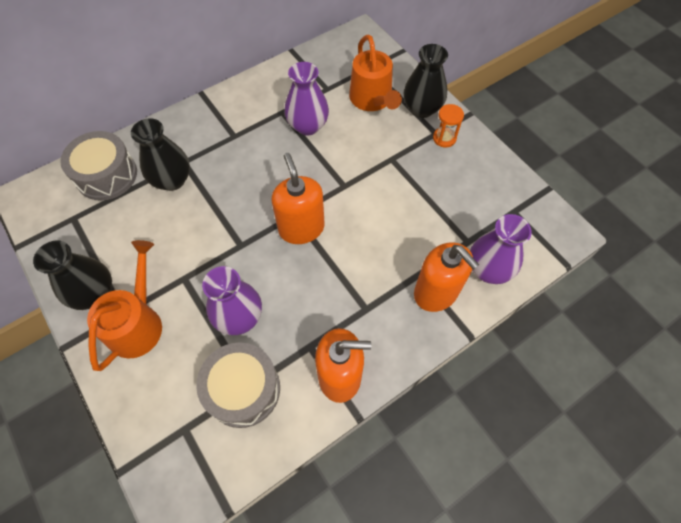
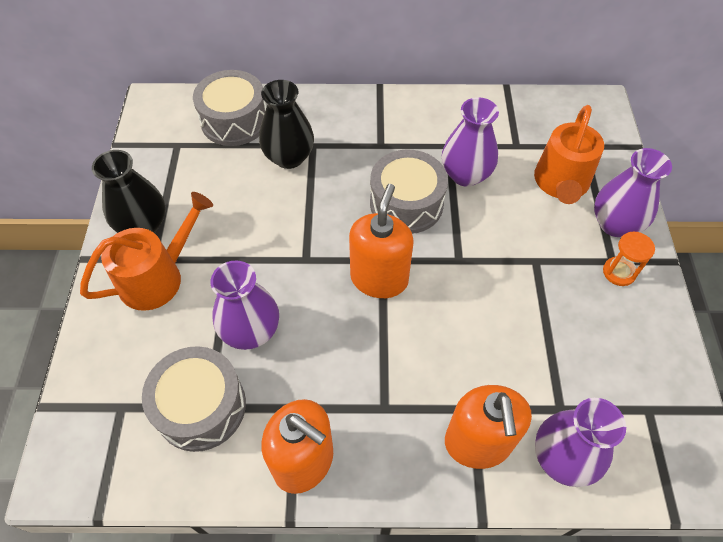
camera: 35 degrees right, 5 degrees down
black vase [404,44,448,118] -> purple vase [594,148,672,237]
none -> grey drum [370,149,448,234]

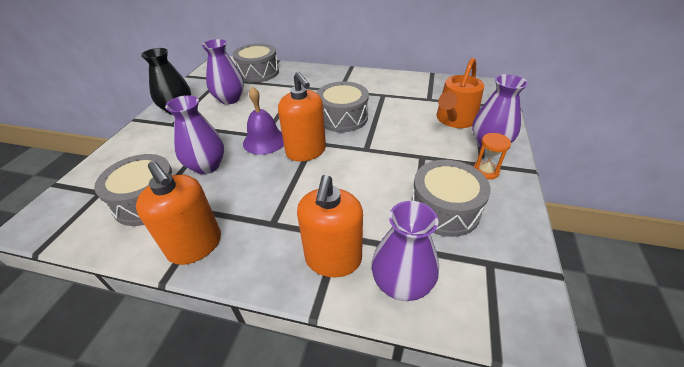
camera: 15 degrees right, 15 degrees down
orange watering can [80,192,213,311] -> none
black vase [259,80,314,169] -> none
orange soap dispenser [349,184,414,298] -> orange soap dispenser turned 120 degrees clockwise [278,72,326,162]
purple vase [442,97,499,187] -> purple vase moved to [202,39,244,105]
none -> purple bell [243,86,284,155]
none -> grey drum [411,160,491,237]

